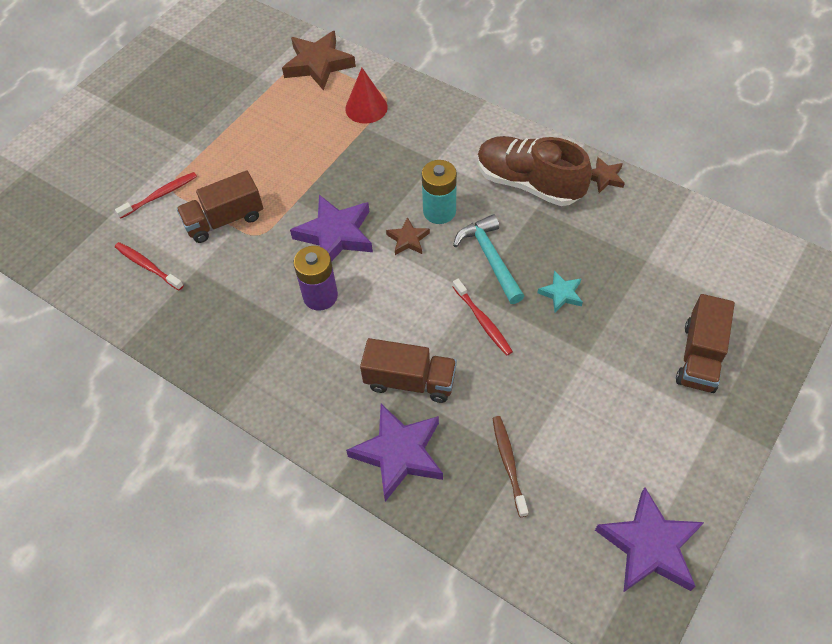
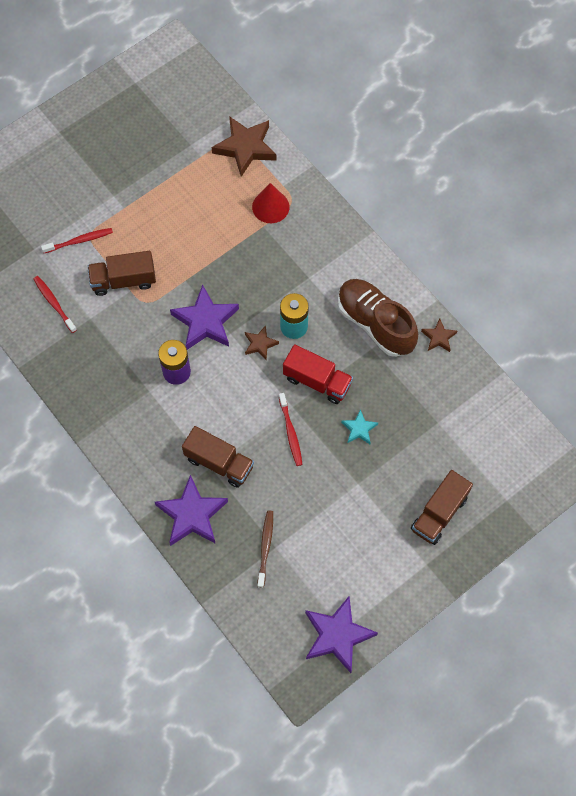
camera: 15 degrees right, 10 degrees up
turquoise hammer [453,214,524,304] -> red truck [283,344,353,404]

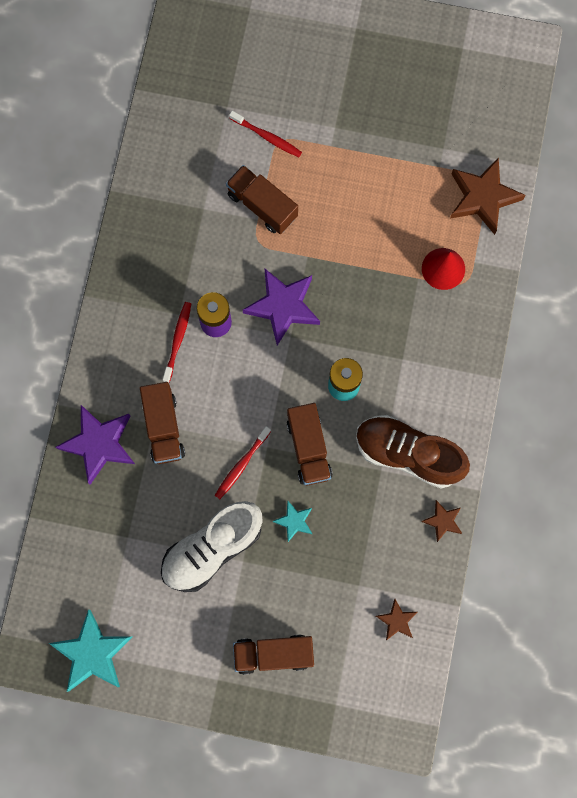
camera: 50 degrees right, 10 degrees up
red toothbrush [33,276,77,333] -> red toothbrush moved to [163,302,191,383]
brown star [245,326,279,360] -> brown star moved to [376,599,417,640]
brown toothbrush [257,510,273,588] -> none
red truck [283,344,353,404] -> brown truck [287,403,333,486]
purple star [305,597,378,673] -> turquoise star [49,610,132,692]
brown shoe [338,279,418,357] -> brown shoe turned 75 degrees counterclockwise [356,415,470,489]
none -> white shoe [161,501,262,592]

